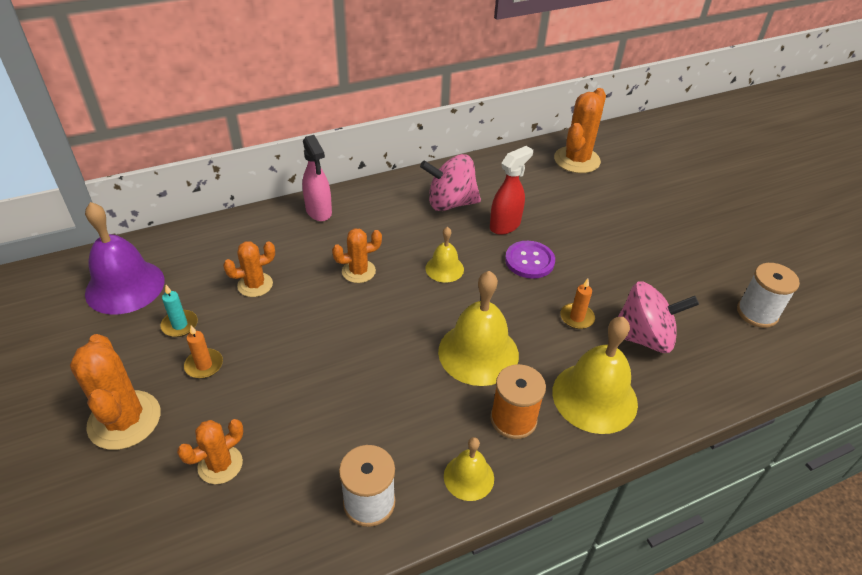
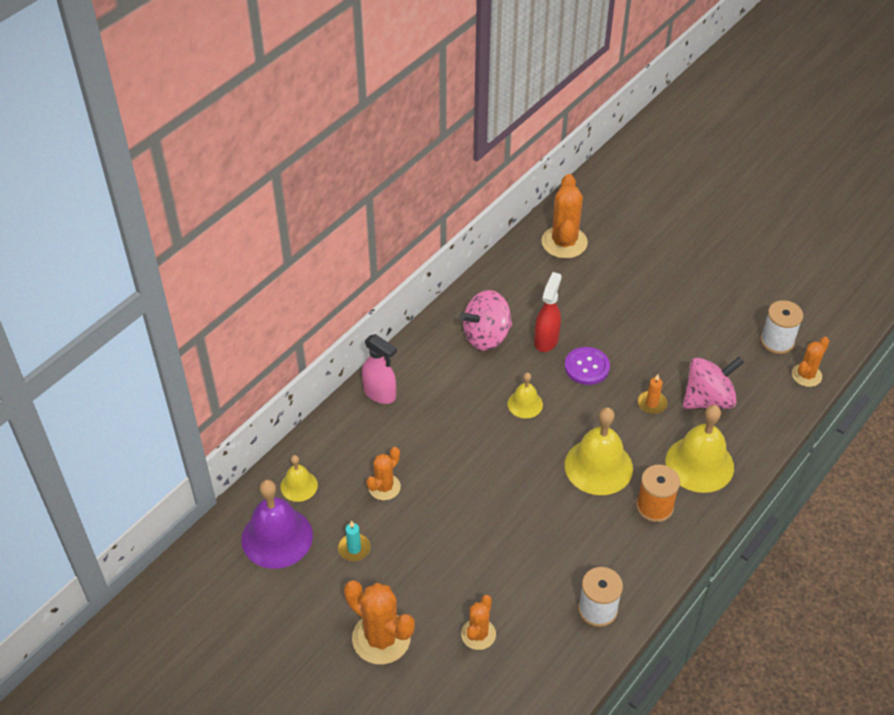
camera: 25 degrees left, 5 degrees up
orange candle [184,325,223,378] -> none
orange cactus [332,228,382,283] -> orange cactus moved to [792,337,829,387]
yellow bell [444,437,494,501] -> yellow bell moved to [281,455,318,502]

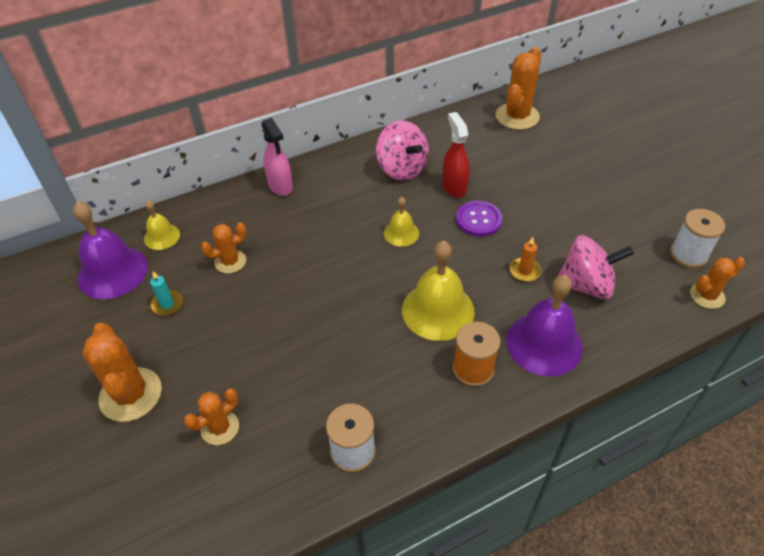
camera: 25 degrees right, 0 degrees up
pink spinning top [459,290,512,351] -> pink spinning top turned 120 degrees counterclockwise [376,121,429,181]
red spray bottle [534,272,562,352] -> red spray bottle turned 60 degrees counterclockwise [442,112,470,198]
yellow bell [666,405,734,493] -> purple bell [506,275,583,377]

